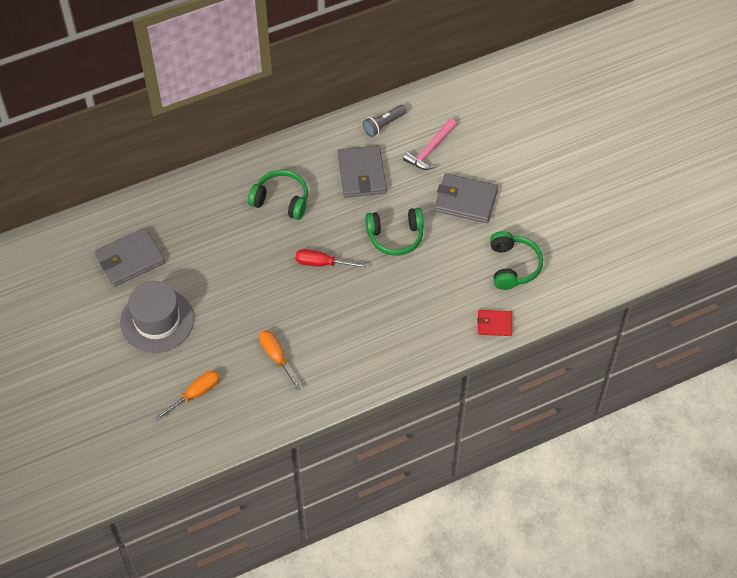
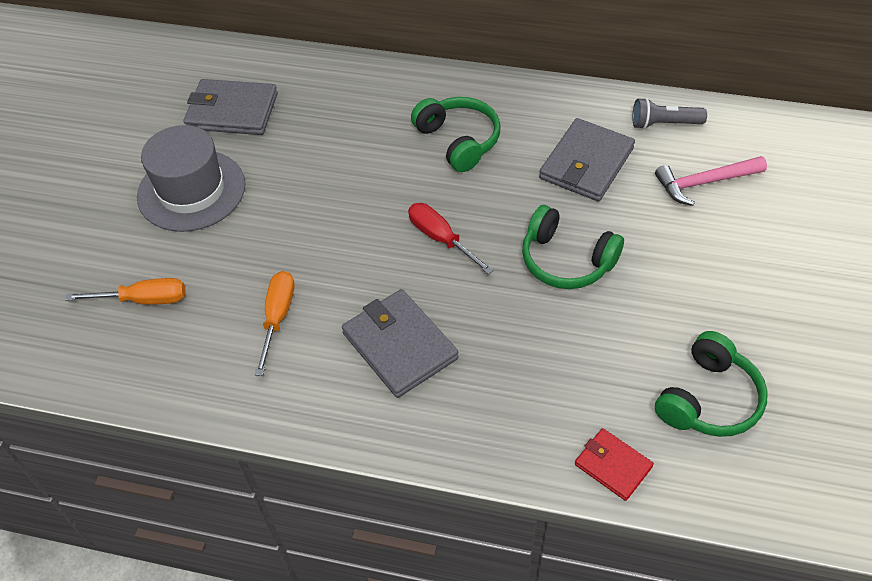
camera: 40 degrees right, 5 degrees down
grey wallet [434,173,498,223] -> grey wallet moved to [342,289,459,398]

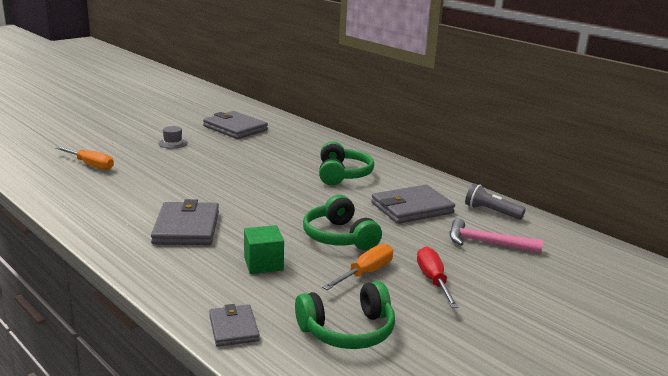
camera: 30 degrees right, 30 degrees down
grey hat [137,125,245,232] -> grey hat [158,126,188,149], size x0.41
orange screwdriver [255,271,294,376] -> orange screwdriver moved to [322,244,393,290]
red screwdriver [408,203,494,274] -> red screwdriver moved to [417,246,459,308]
red wallet [575,428,654,501] -> grey wallet [209,304,260,347]
none -> green cube [244,225,284,274]

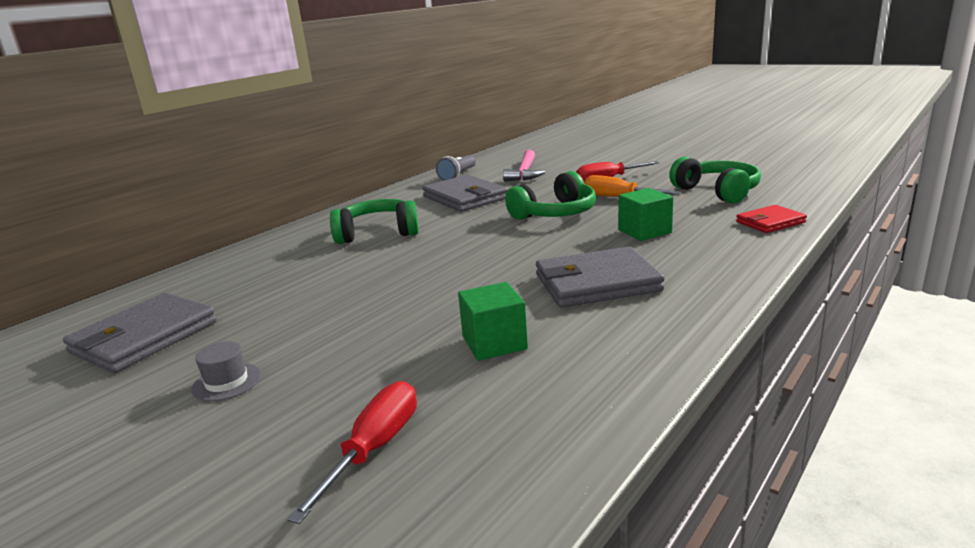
camera: 95 degrees left, 0 degrees up
orange screwdriver [55,146,114,170] -> red screwdriver [287,381,417,524]
grey wallet [209,304,260,347] -> red wallet [736,205,807,233]
none -> green cube [458,282,528,361]

